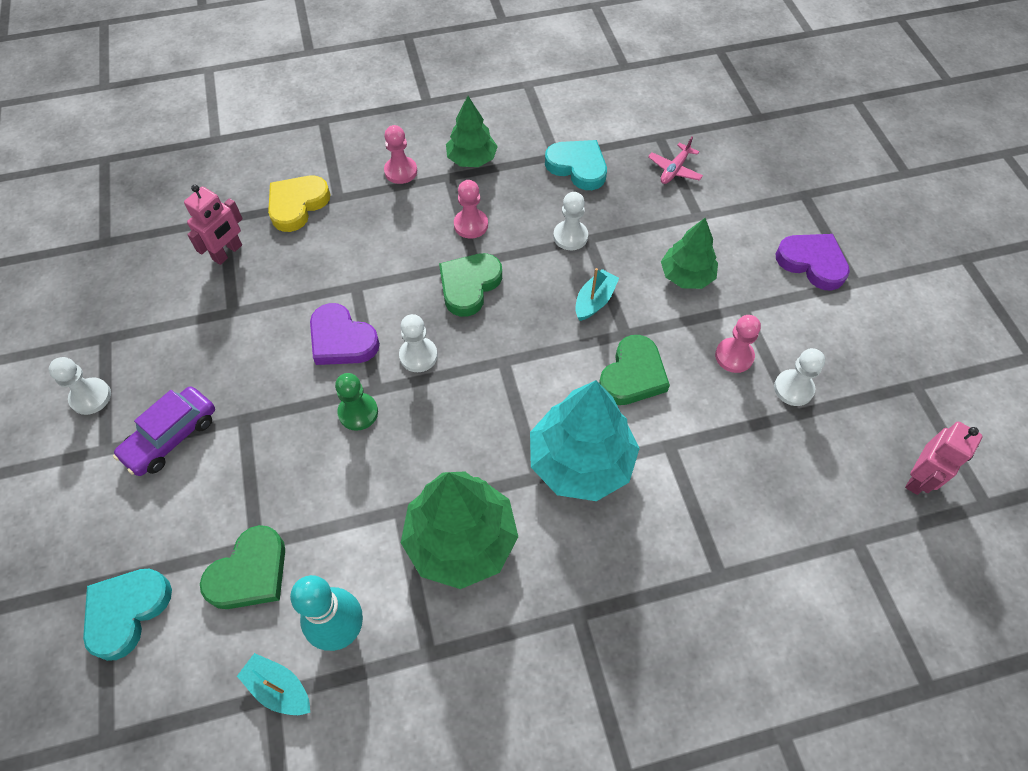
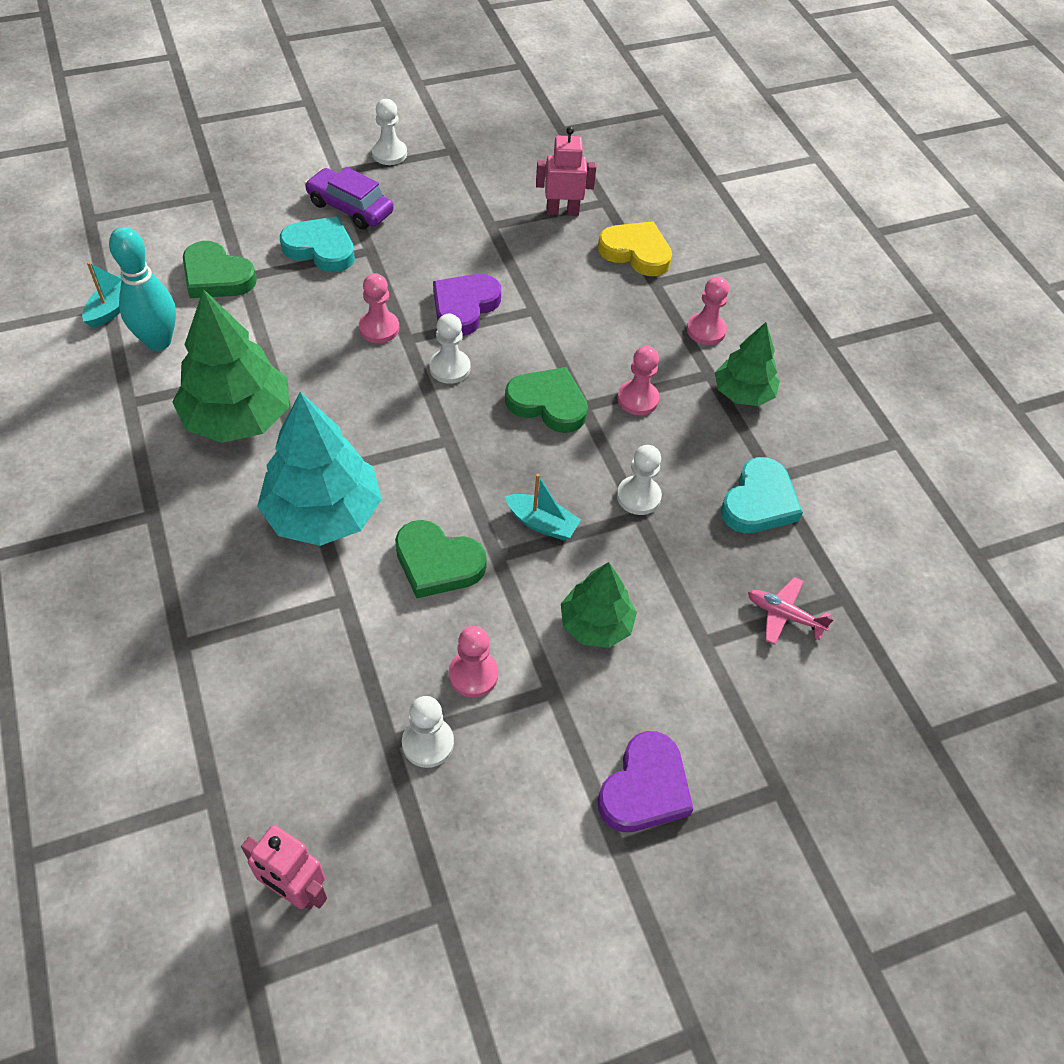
camera: 80 degrees right, 5 degrees down
turquoise heart [83,568,172,661] -> turquoise heart moved to [280,216,355,272]
pink robot [184,185,243,265] -> pink robot turned 150 degrees clockwise [536,127,596,216]
green pawn [335,373,378,431] -> pink pawn [359,273,399,343]

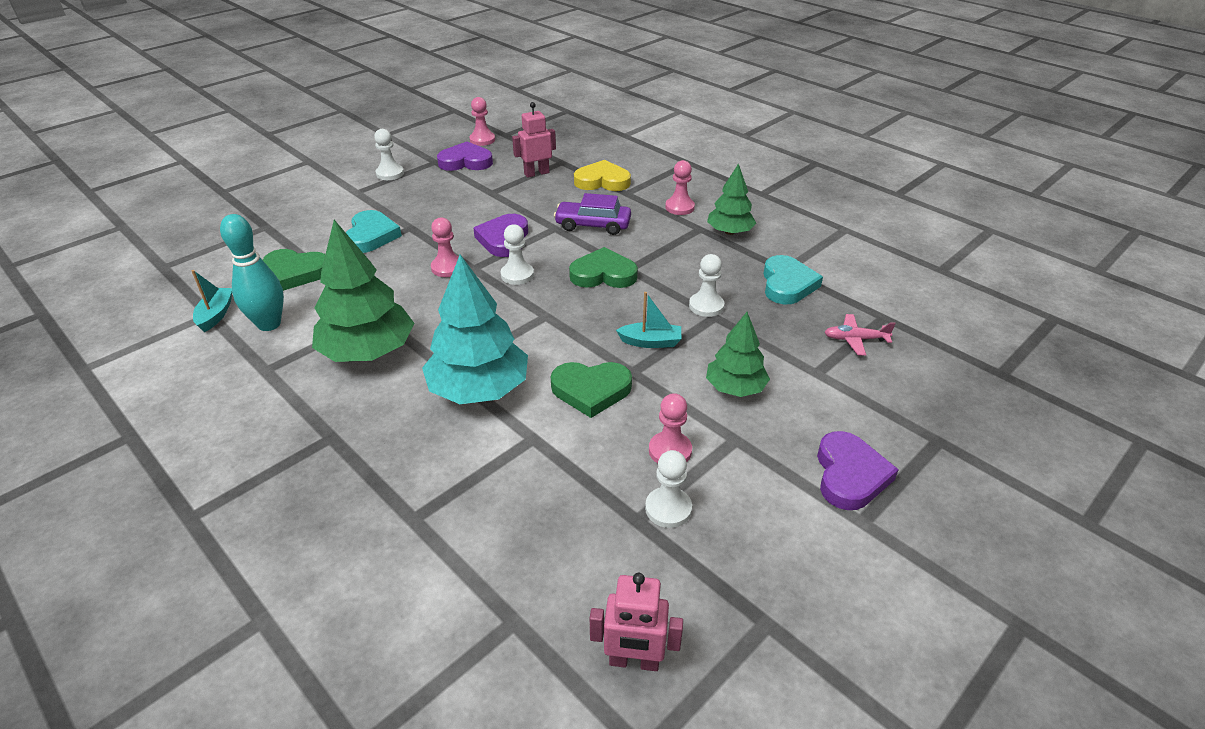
camera: 20 degrees left, 15 degrees down
turquoise heart [280,216,355,272] -> turquoise heart turned 90 degrees clockwise [346,210,402,253]
purple car [304,167,394,229] -> purple car moved to [554,193,631,235]
pink pawn [618,346,660,415] -> pink pawn moved to [469,97,495,146]
none -> purple heart [437,141,493,171]

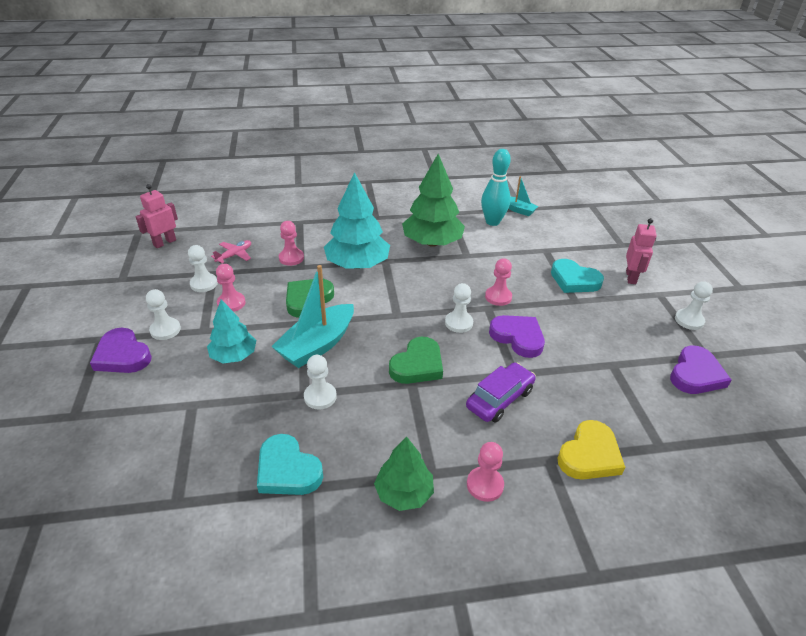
camera: 125 degrees right, 0 degrees up
green heart [263,249,325,291] -> none
pink pawn [469,97,495,146] -> pink pawn moved to [279,221,304,266]
pink robot [512,102,556,178] -> pink robot moved to [626,218,657,284]
turquoise boat [616,292,681,348] -> turquoise boat [271,265,354,368], size x1.87
green tree [706,312,770,397] -> turquoise tree [207,299,257,363]
pink plane [825,314,896,356] -> pink plane moved to [211,240,251,263]
none -> white pawn [146,289,181,340]

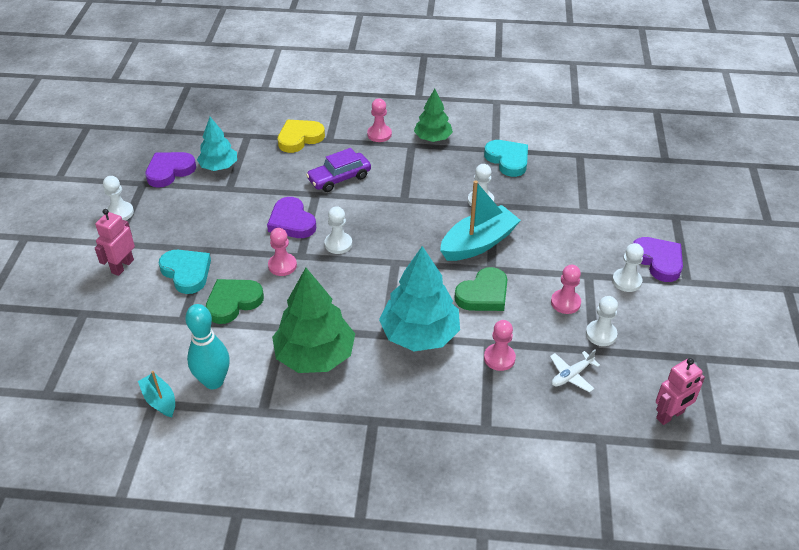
camera: 165 degrees left, 5 degrees up
turquoise tree [207,299,257,363] -> turquoise tree moved to [197,117,237,171]
pink plane [211,240,251,263] -> white plane [550,349,600,392]
green heart [389,337,443,384] -> green heart moved to [206,279,264,324]

